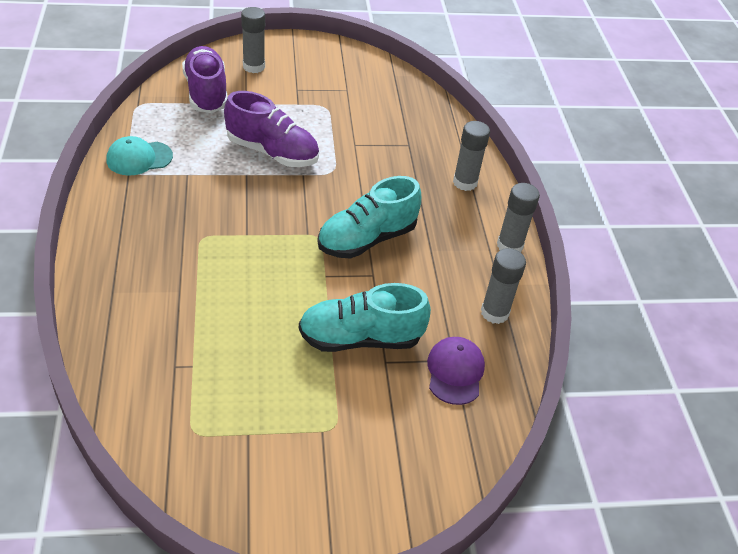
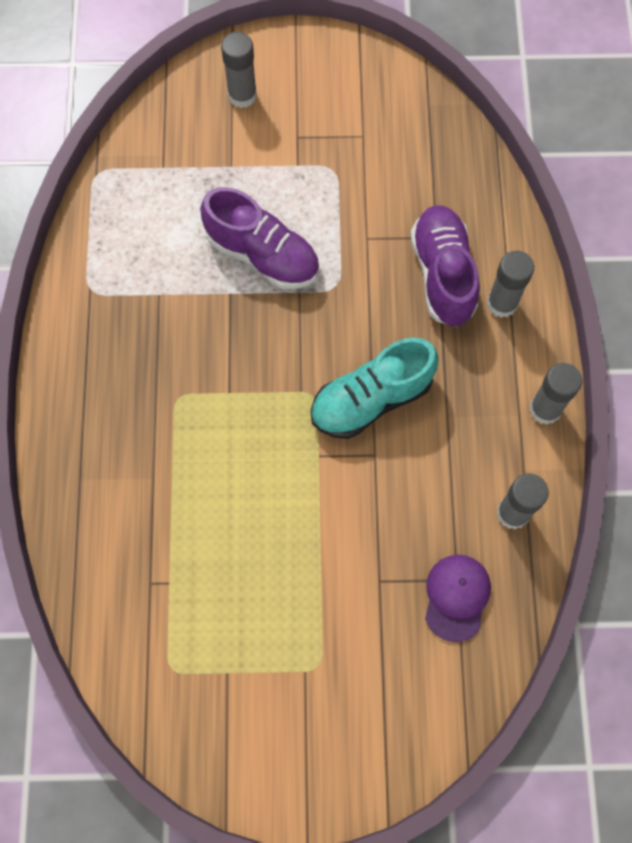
camera: 10 degrees right, 25 degrees up
turquoise cap [107,136,173,176] -> none
purple shoe [182,46,228,113] -> purple shoe moved to [410,205,480,327]
turquoise shoe [299,283,431,352] -> none

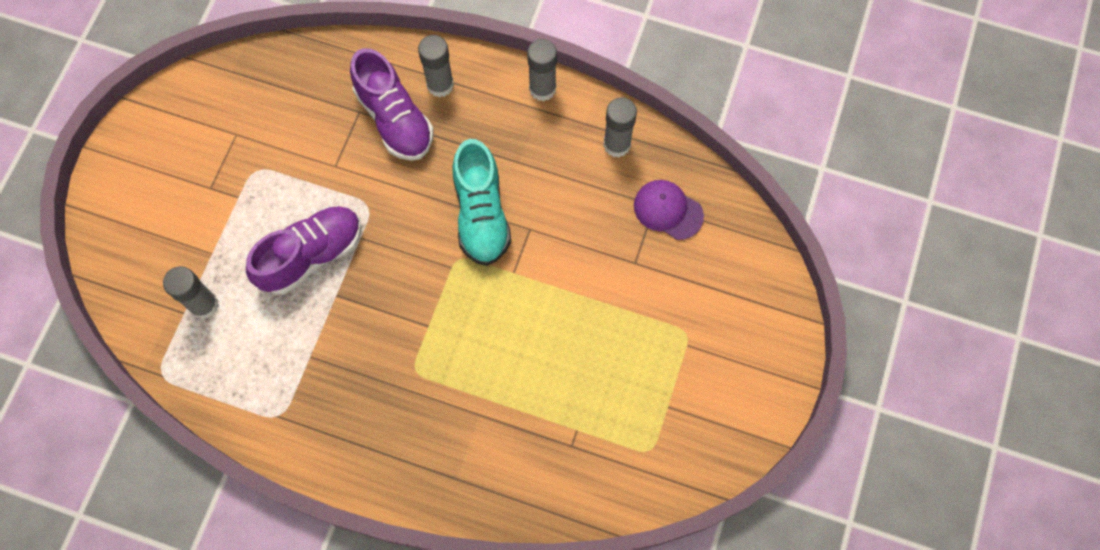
camera: 70 degrees left, 0 degrees up
grey glue stick [221,32,257,108] -> grey glue stick moved to [163,266,219,319]
purple shoe [410,205,480,327] -> purple shoe turned 135 degrees counterclockwise [350,48,434,161]

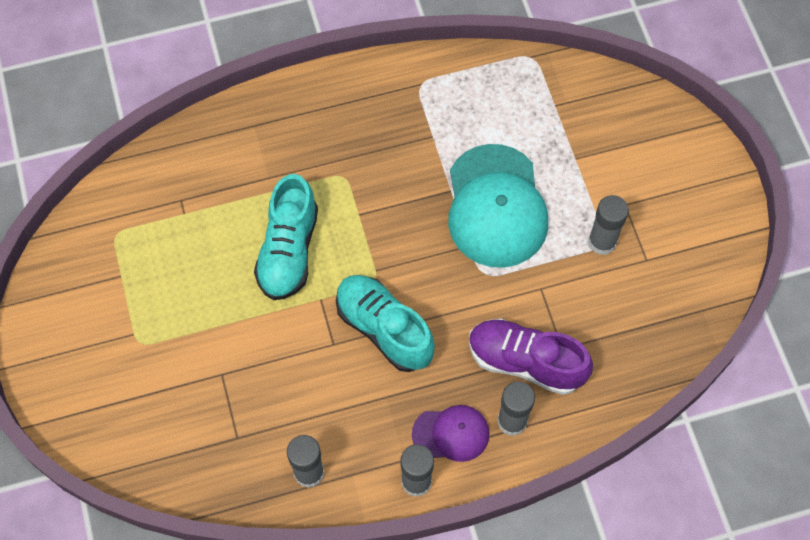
camera: 145 degrees right, 5 degrees down
grey glue stick [163,266,219,319] -> grey glue stick moved to [588,195,629,255]
purple shoe [246,206,362,295] -> turquoise cap [448,144,548,268]
purple cap [634,180,704,240] -> purple cap moved to [412,405,490,462]
none -> turquoise shoe [254,174,318,300]

